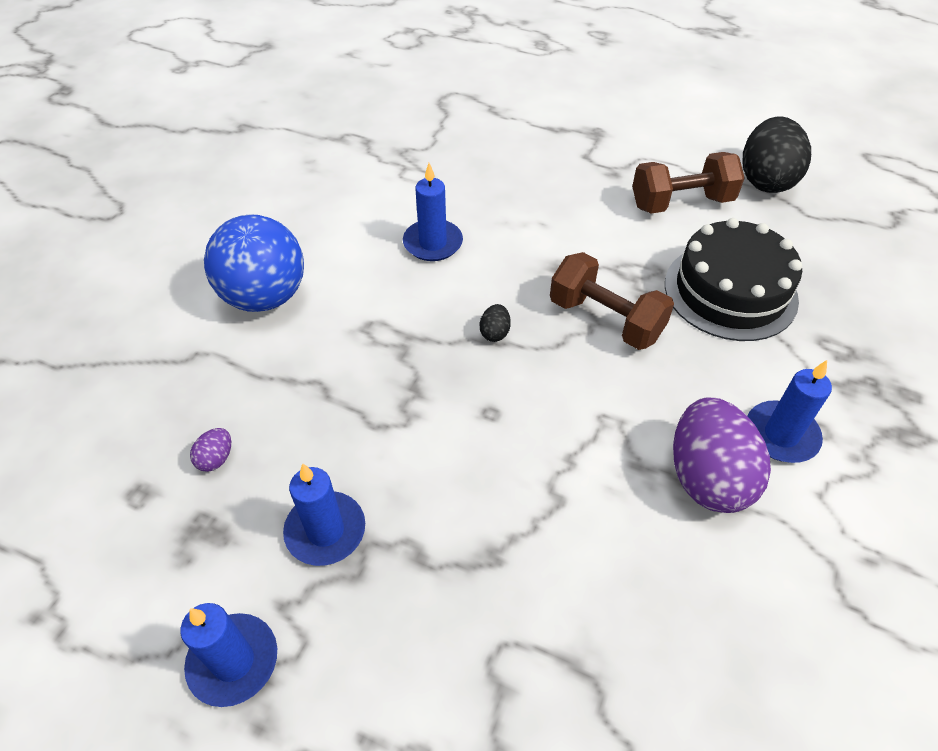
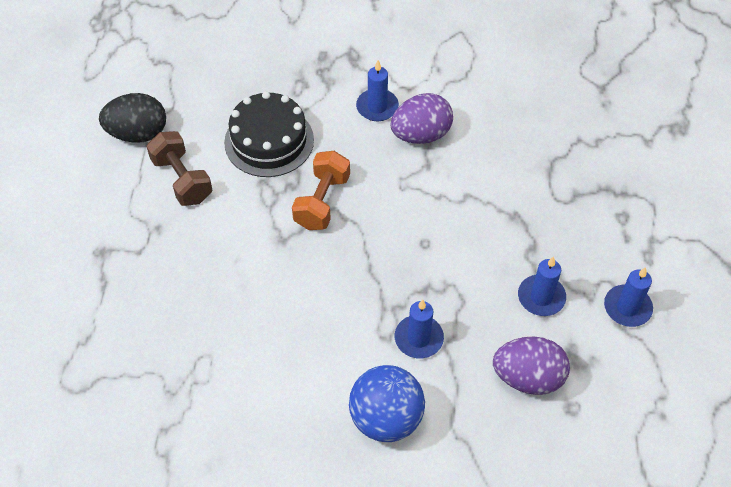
camera: 110 degrees left, 5 degrees up
purple egg [190,428,231,472] -> purple egg [493,337,570,395], size x2.44
blue candle [403,163,463,261] -> blue candle moved to [395,299,444,358]
black egg [480,304,511,342] -> none
brown dumbbell [550,252,674,350] -> orange dumbbell [292,151,350,230]

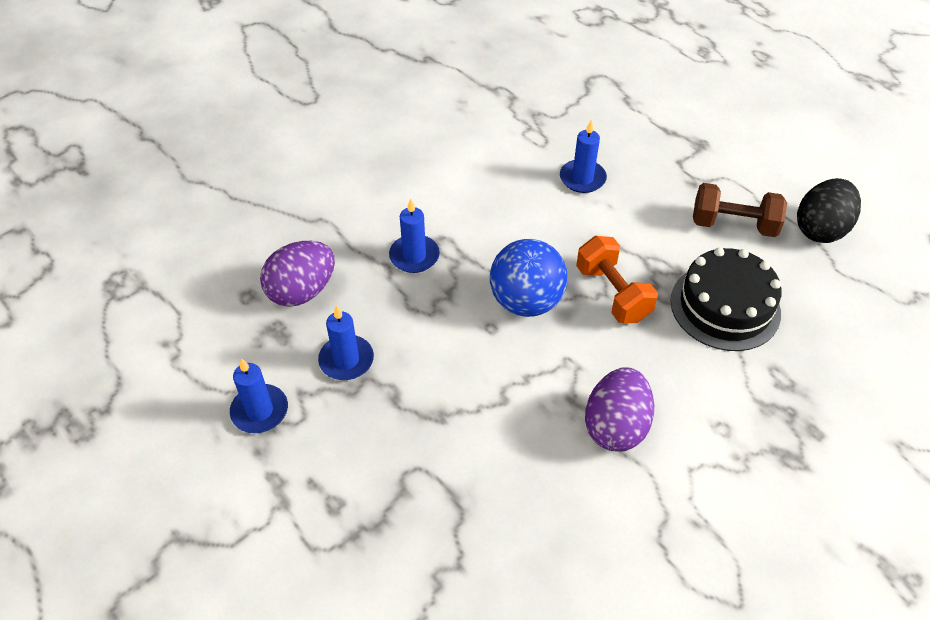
camera: 135 degrees right, 5 degrees down
blue ball [349,365,425,442] -> blue ball moved to [490,239,568,317]
blue candle [356,60,399,121] -> blue candle moved to [560,120,607,193]

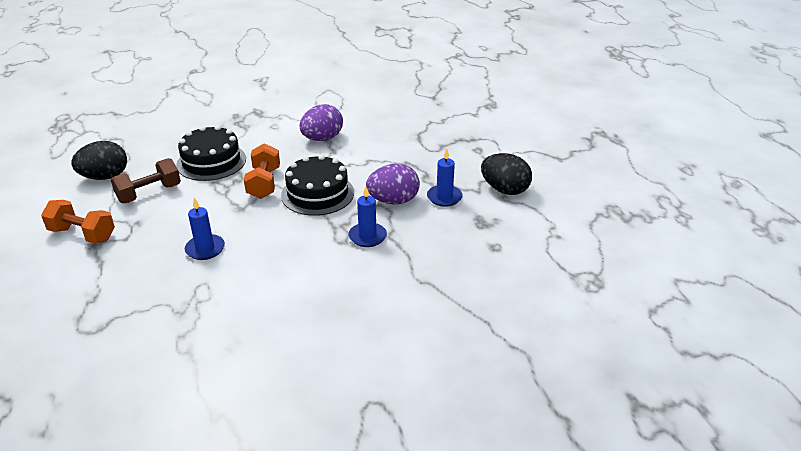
camera: 155 degrees left, 15 degrees down
blue candle [230,358,288,433] -> black egg [481,153,532,195]
purple egg [260,241,335,307] -> purple egg moved to [366,164,420,204]
blue ball [490,239,568,317] -> black cake [281,154,354,216]
brown dumbbell [693,183,787,237] -> brown dumbbell turned 75 degrees counterclockwise [111,158,181,203]
none -> orange dumbbell [41,200,115,243]

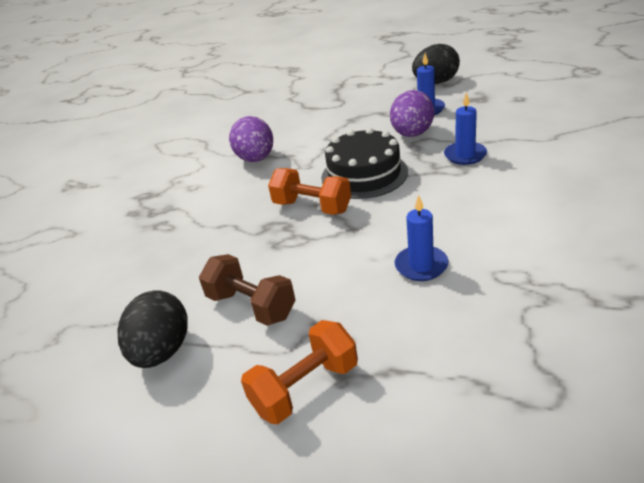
camera: 55 degrees left, 0 degrees up
brown dumbbell [111,158,181,203] -> brown dumbbell turned 45 degrees counterclockwise [199,254,295,326]
black cake [176,125,246,181] -> none

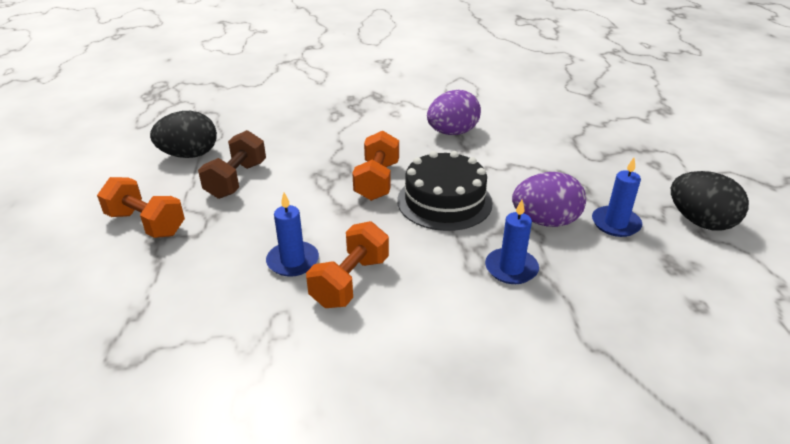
camera: 65 degrees right, 0 degrees up
none -> orange dumbbell [306,221,389,308]

